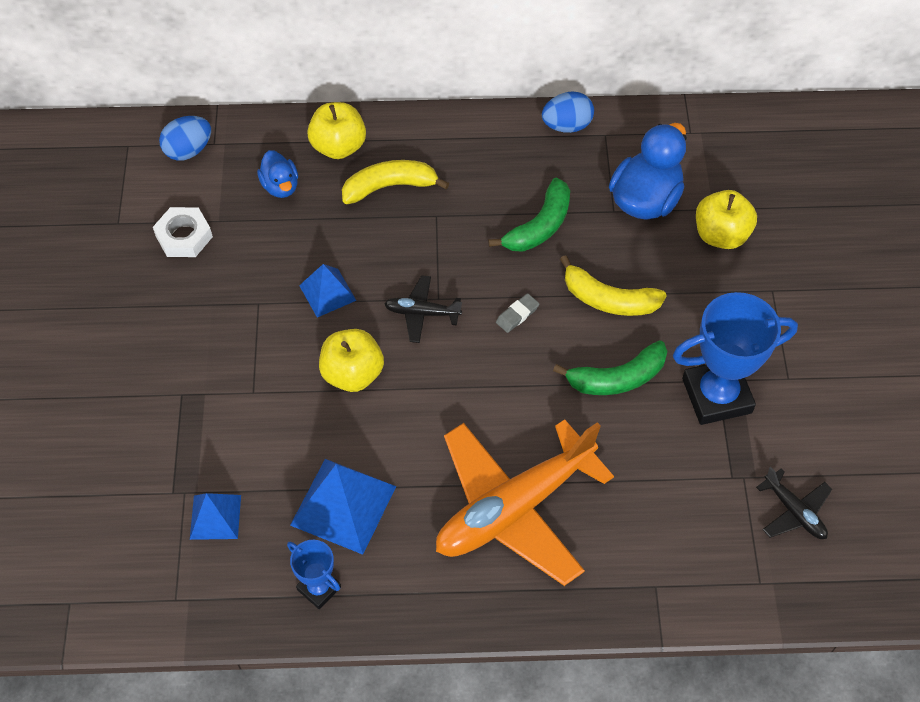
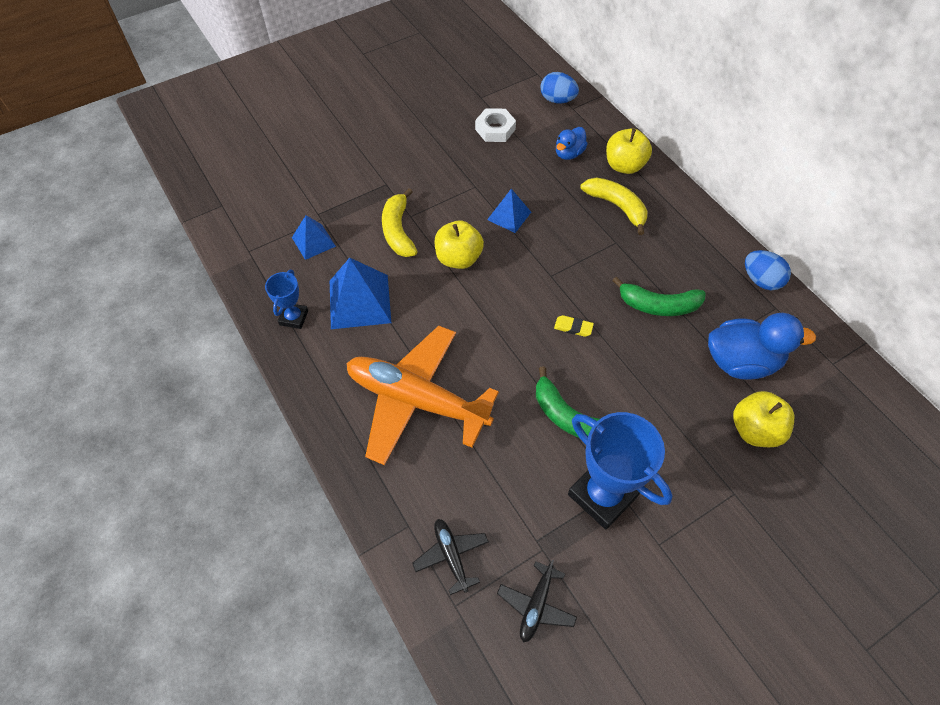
camera: 60 degrees right, 0 degrees up
black plane [384,275,462,343] -> black plane moved to [412,519,489,595]
grey eraser [496,293,539,333] -> yellow eraser [554,315,594,337]
yellow banana [560,255,667,316] -> yellow banana moved to [382,188,418,257]

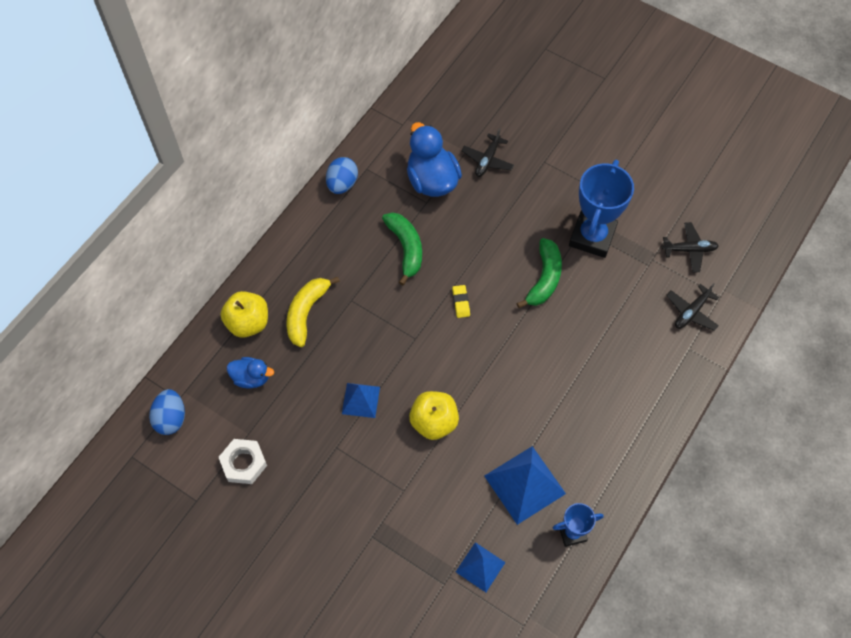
camera: 115 degrees left, 5 degrees up
orange plane [346,326,499,465] -> none
yellow banana [382,188,418,257] -> none
yellow apple [733,391,794,447] -> black plane [461,128,514,177]

